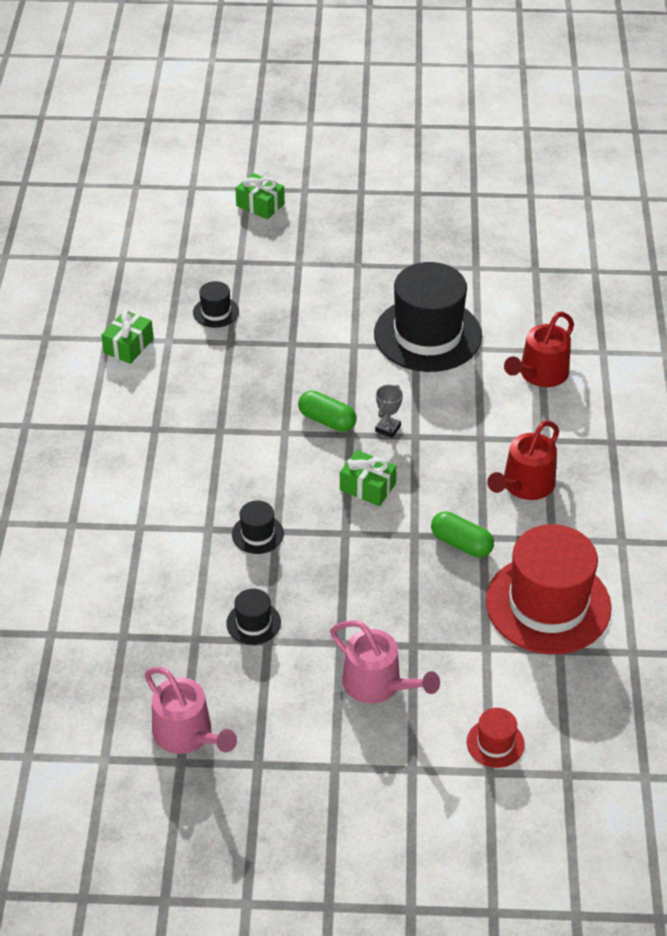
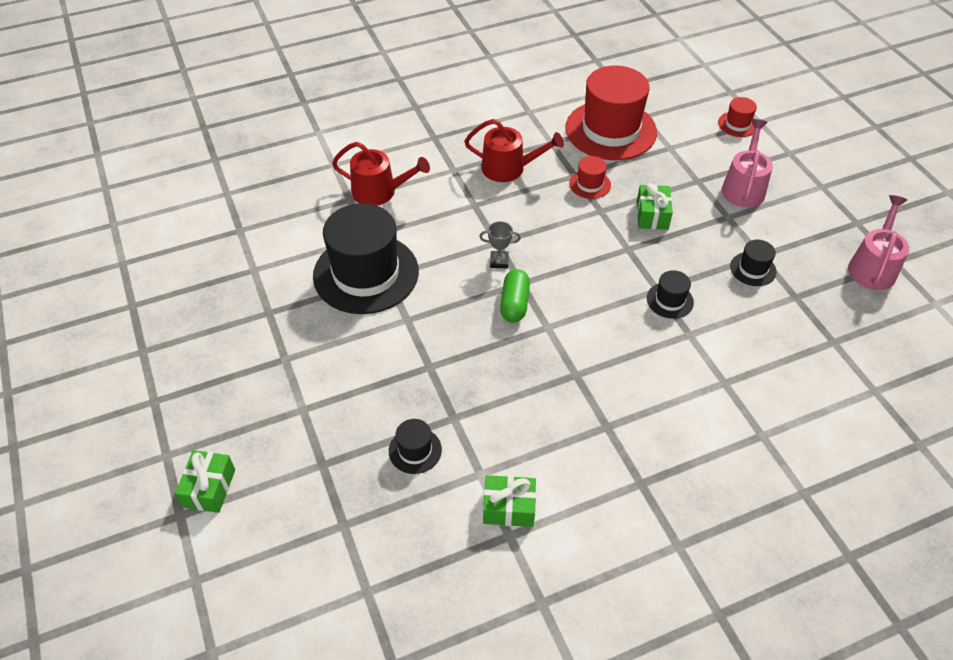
camera: 115 degrees left, 5 degrees up
green gift [340,450,397,506] -> green gift moved to [637,183,673,230]
green capsule [431,511,494,557] -> red hat [569,156,611,199]

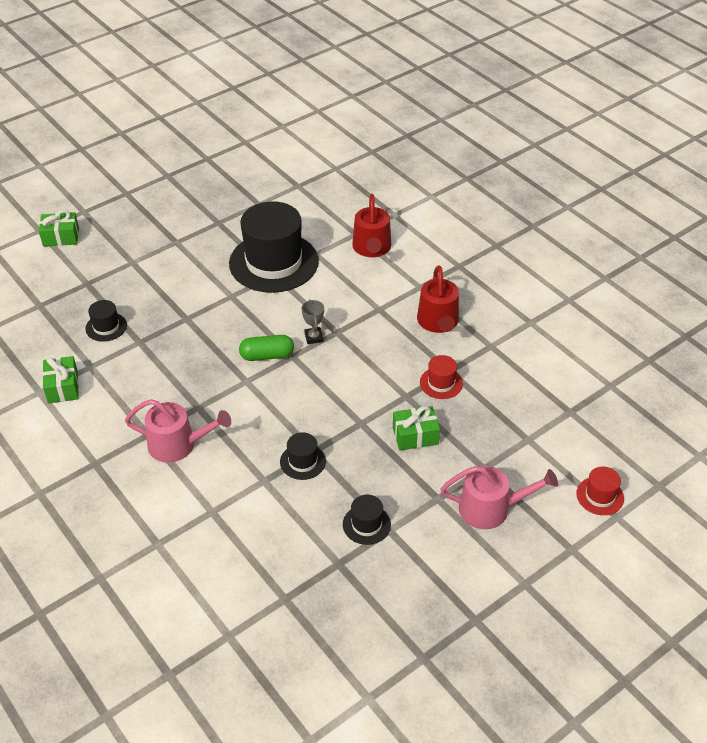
camera: 75 degrees right, 5 degrees down
red hat [565,65,657,160] -> none
pink watering can [848,195,909,290] -> pink watering can moved to [125,399,231,463]

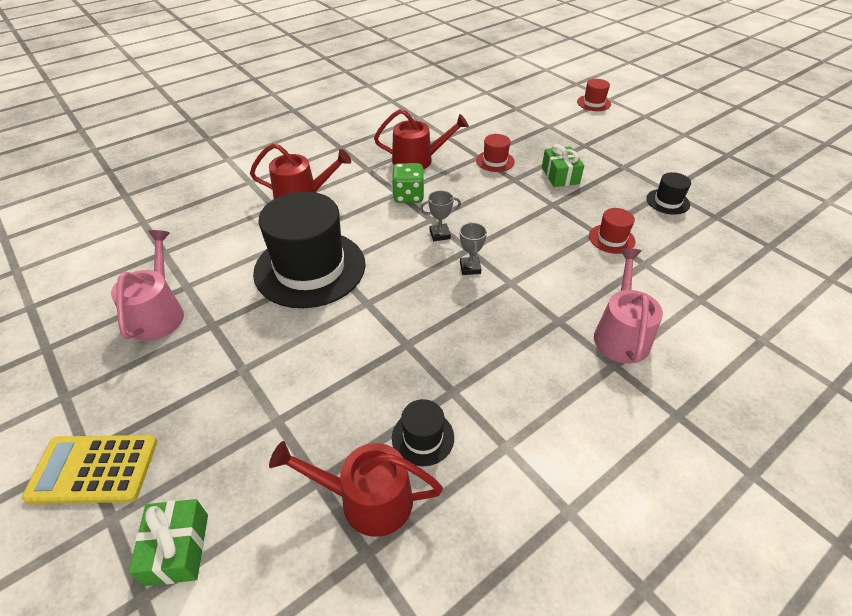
camera: 90 degrees left, 0 degrees up
green gift [43,356,79,404] -> none
green capsule [239,335,294,361] -> grey trophy [460,222,487,275]
black hat [280,432,326,480] -> red hat [589,208,635,254]
pink watering can [440,466,558,529] -> pink watering can moved to [111,230,184,341]
none -> yellow calculator [22,435,157,504]
none -> red watering can [269,441,443,537]
none -> green dice [392,163,424,203]

